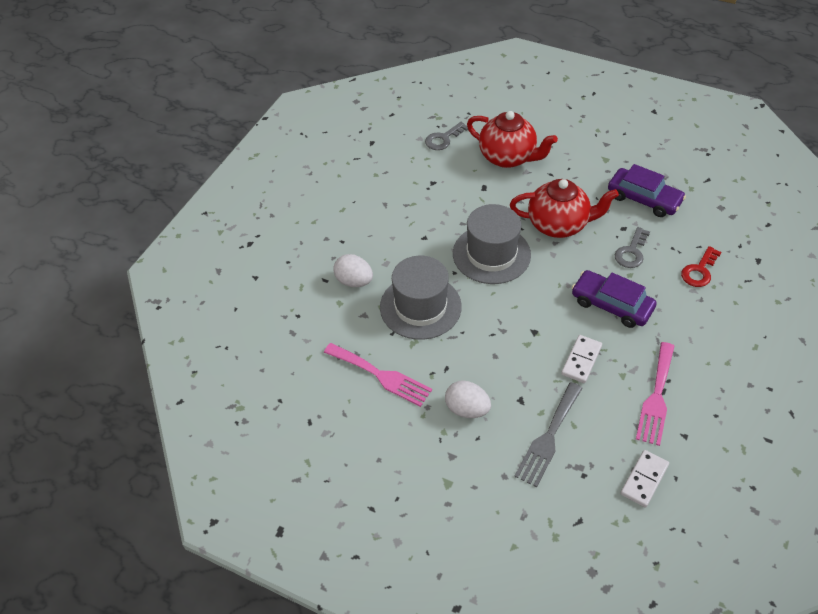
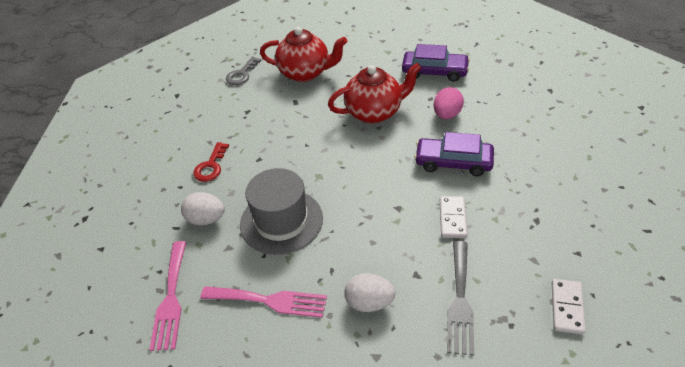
camera: 20 degrees left, 5 degrees down
grey hat [453,204,531,284] -> none
grey key [615,227,650,268] -> pink egg [434,87,464,119]
pink fork [636,342,675,446] -> pink fork moved to [149,241,186,351]
red key [681,246,721,287] -> red key moved to [193,142,229,182]

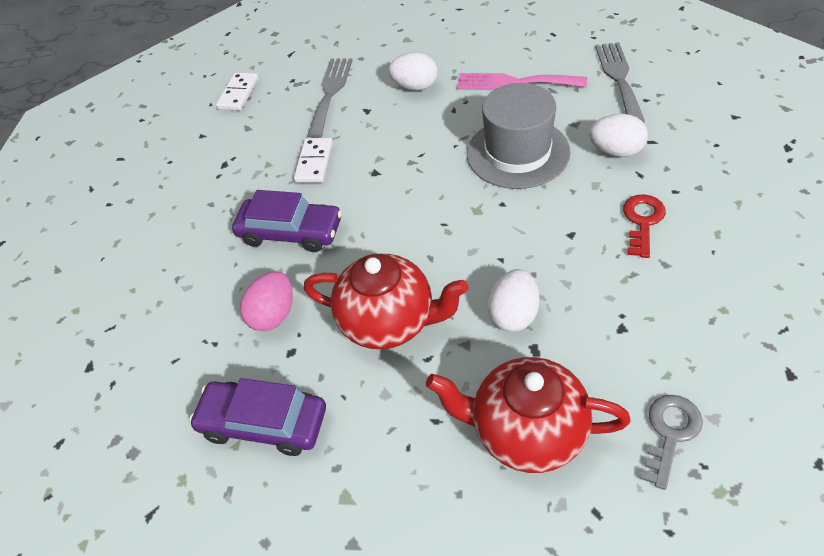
camera: 175 degrees left, 5 degrees up
pink fork [149,241,186,351] -> grey fork [595,42,645,123]
red teapot [328,63,422,123] -> red teapot turned 150 degrees counterclockwise [304,254,469,349]
none -> white egg [488,269,539,332]

